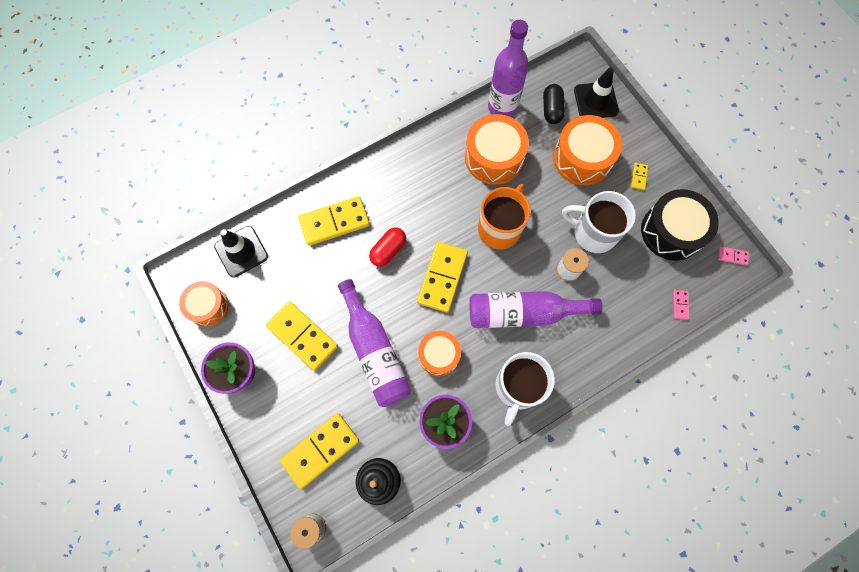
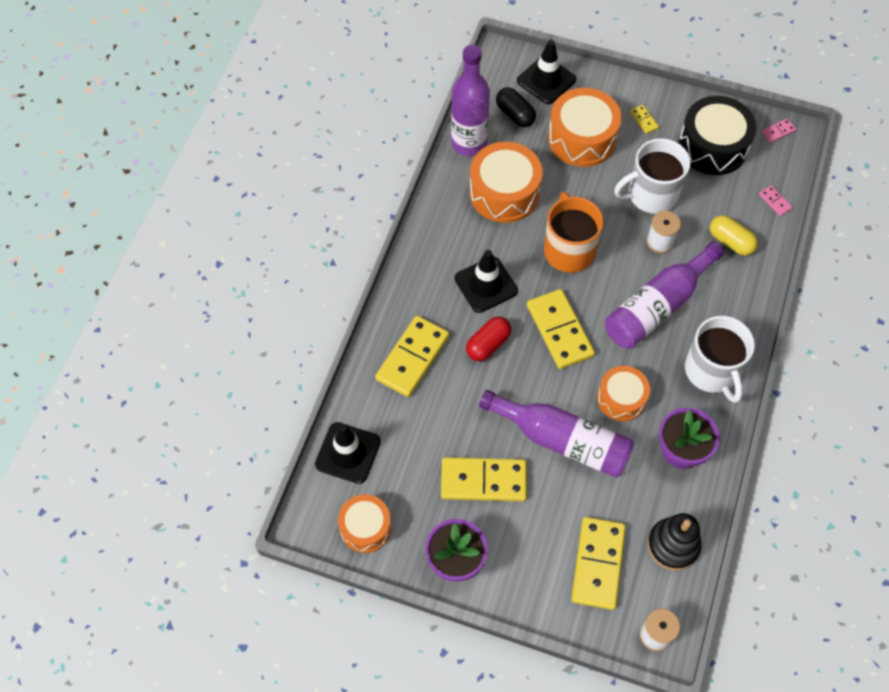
camera: 40 degrees left, 10 degrees down
red capsule [369,227,406,267] -> red capsule turned 45 degrees clockwise [466,316,511,361]
none -> black traffic cone [455,250,518,313]
none -> yellow capsule [710,215,758,256]

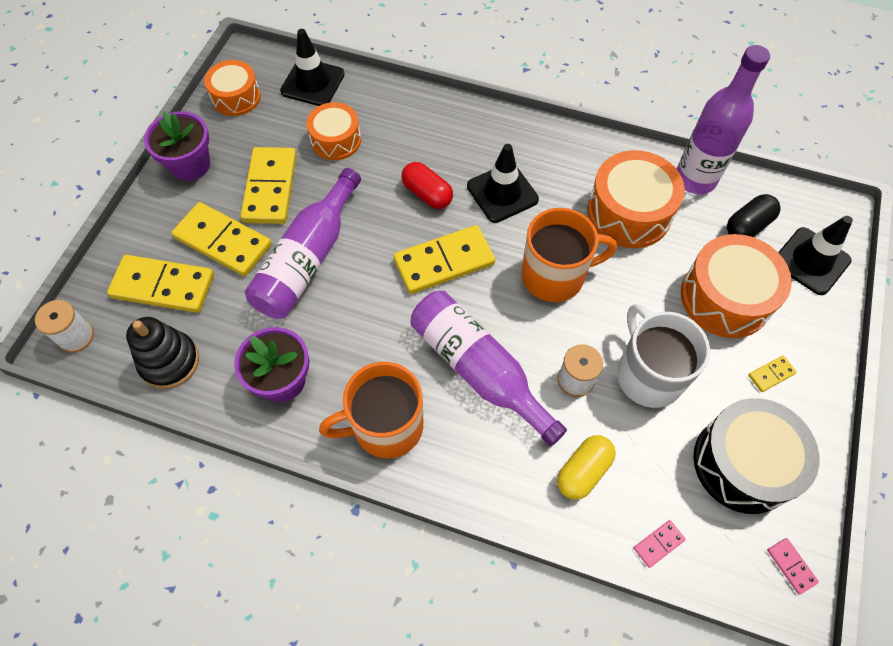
camera: 90 degrees right, 0 degrees up
yellow domino [375,316,449,397] -> yellow domino moved to [172,202,272,277]
orange drum [597,366,650,421] -> orange drum moved to [306,102,361,160]
white mug [685,316,755,403] -> orange mug [319,362,423,459]

